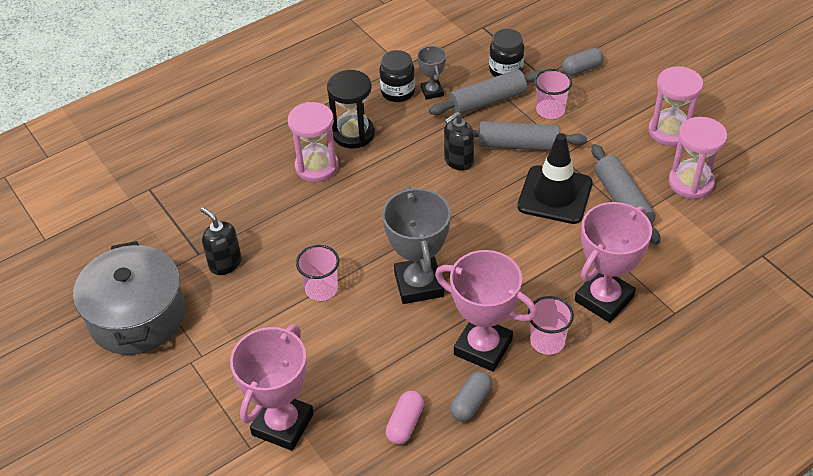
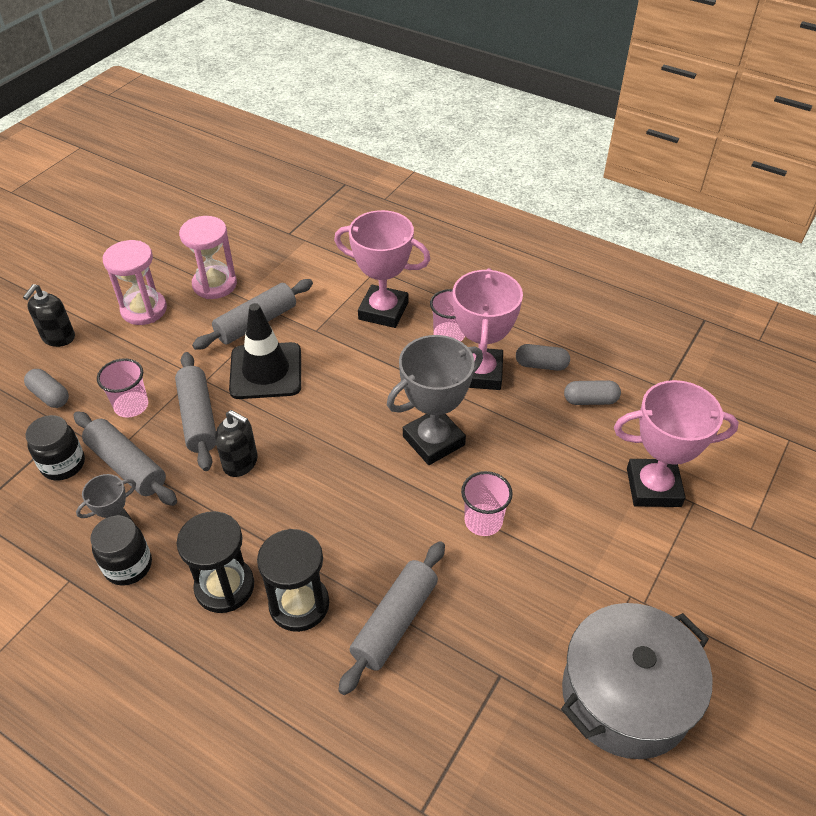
camera: 115 degrees left, 0 degrees up
black soap dispenser [200,207,242,275] -> black soap dispenser moved to [23,284,75,347]
pink hourglass [288,102,339,182] -> black hourglass [257,529,329,632]
pink capsule [386,391,424,445] -> grey capsule [564,380,621,405]
none -> grey rolling pin [338,541,445,695]

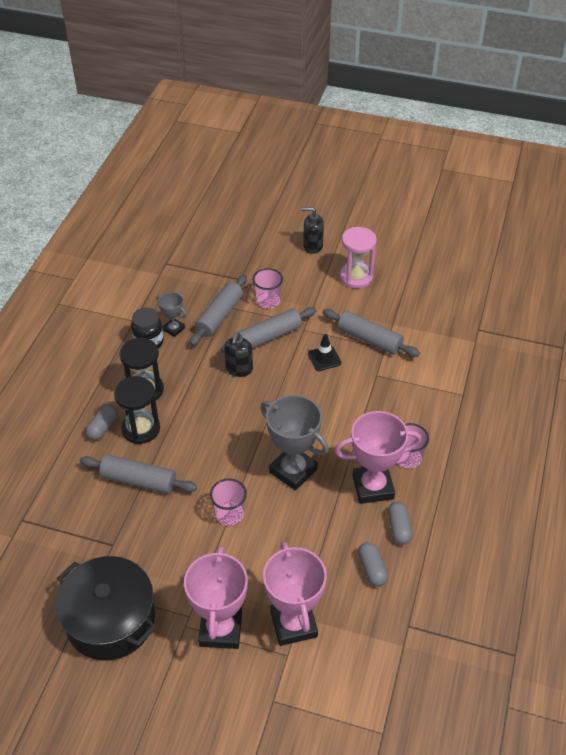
camera: 75 degrees right, 0 degrees up
grey capsule [24,369,69,408] -> grey capsule moved to [86,404,118,440]
black jar [26,415,85,481] -> none
pink hourglass [179,216,237,299] -> none
black traffic cone [229,303,301,399] -> black traffic cone [308,334,341,371], size x0.53
pink trophy [334,210,430,328] -> pink trophy moved to [184,546,248,649]
grey pot [561,603,713,759] -> black pot [56,556,156,660]

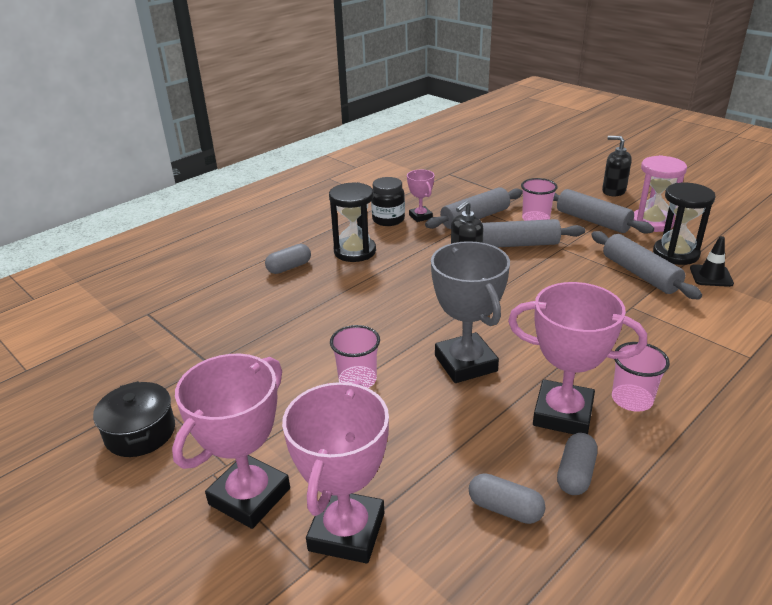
camera: 30 degrees right, 15 degrees down
black pot [56,556,156,660] -> black pot [93,381,175,457], size x0.58
grey rolling pin [80,454,197,494] -> grey rolling pin moved to [553,189,654,234]
black hourglass [114,376,160,444] -> black hourglass moved to [653,183,715,265]
grey trophy [156,292,186,337] -> pink trophy [407,169,435,222]
black traffic cone [308,334,341,371] -> black traffic cone moved to [690,236,734,287]
grey capsule [358,542,388,586] -> grey capsule turned 75 degrees counterclockwise [469,473,545,524]

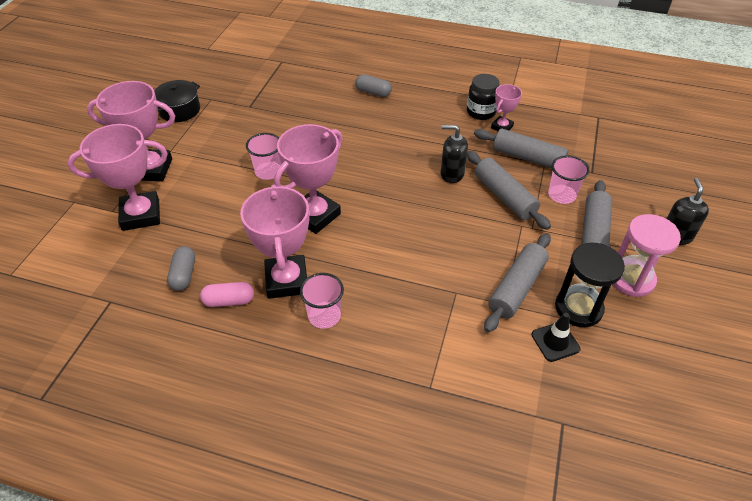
camera: 60 degrees right, 15 degrees up
black hourglass [329,182,376,262] -> none
grey trophy [431,241,510,383] -> pink trophy [274,124,343,234]
grey capsule [557,433,598,495] -> pink capsule [200,282,254,307]

